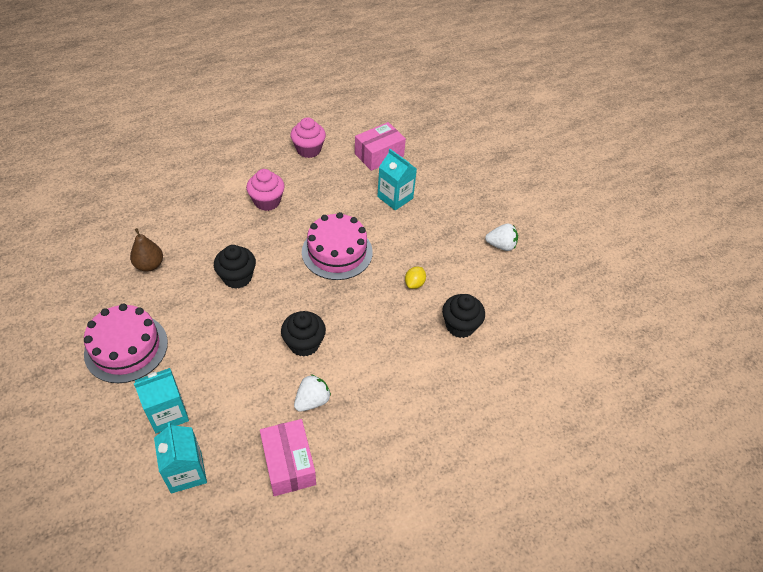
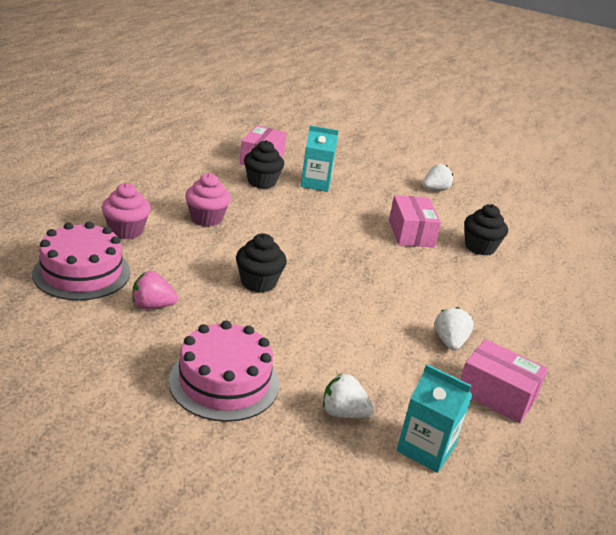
camera: 40 degrees left, 20 degrees down
brown pear [130,228,163,272] -> pink strawberry [132,271,178,309]
turquoise carton [134,368,189,433] -> white strawberry [323,373,374,418]
black cupcake [281,311,326,357] -> black cupcake moved to [244,140,284,189]
pink cupcake [290,117,326,158] -> pink cupcake moved to [102,183,151,239]
pink cake [302,212,373,280] -> pink cake moved to [32,222,130,300]
yellow lemon [405,267,426,289] -> pink box [389,195,441,247]

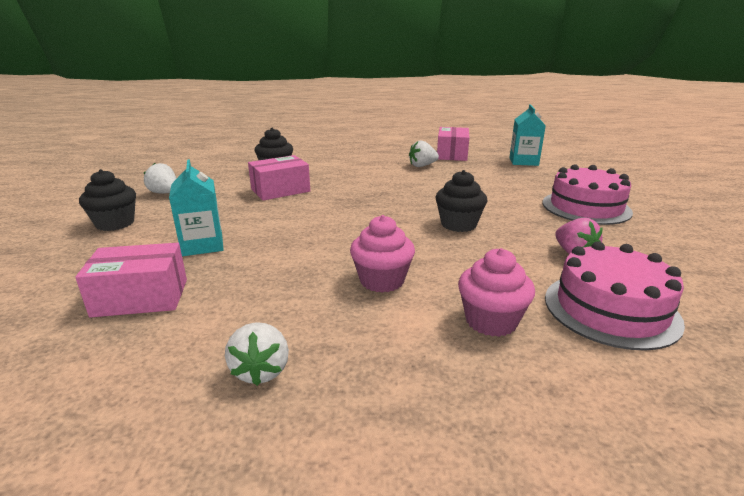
camera: 110 degrees left, 5 degrees down
black cupcake [244,140,284,189] -> black cupcake moved to [79,169,136,231]
white strawberry [323,373,374,418] -> white strawberry moved to [225,322,289,386]

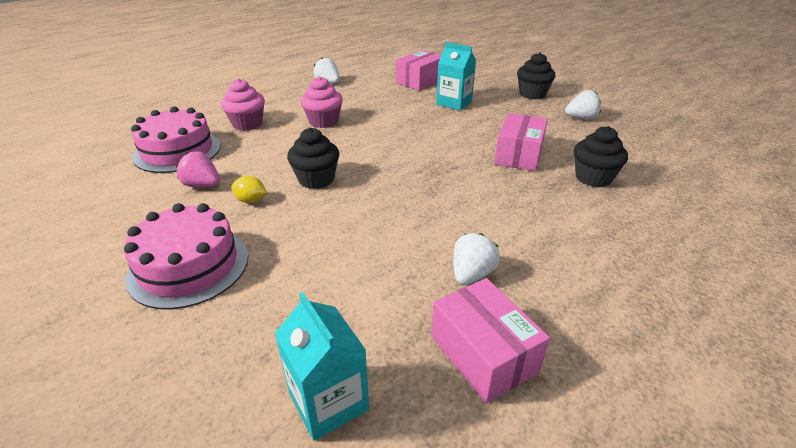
camera: 140 degrees right, 10 degrees up
none -> yellow lemon [231,176,267,203]

